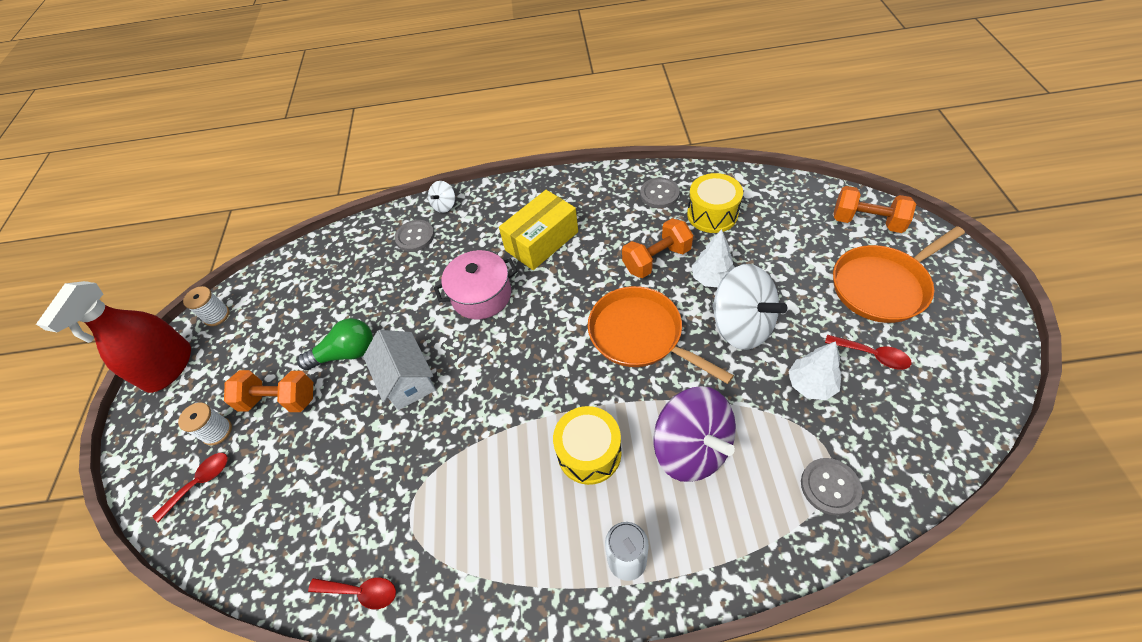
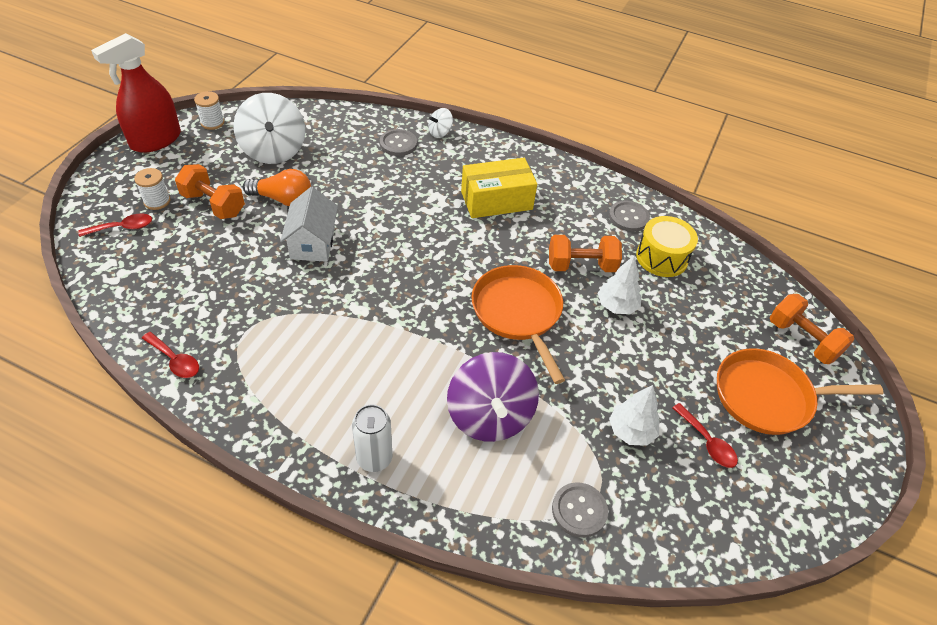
camera: 20 degrees right, 5 degrees down
green light bulb [297,318,373,370] -> orange light bulb [243,169,311,206]
pink pot [434,250,518,319] -> none
yellow drum [553,406,622,485] -> none
white spinning top [712,264,787,350] -> white spinning top moved to [233,93,305,164]

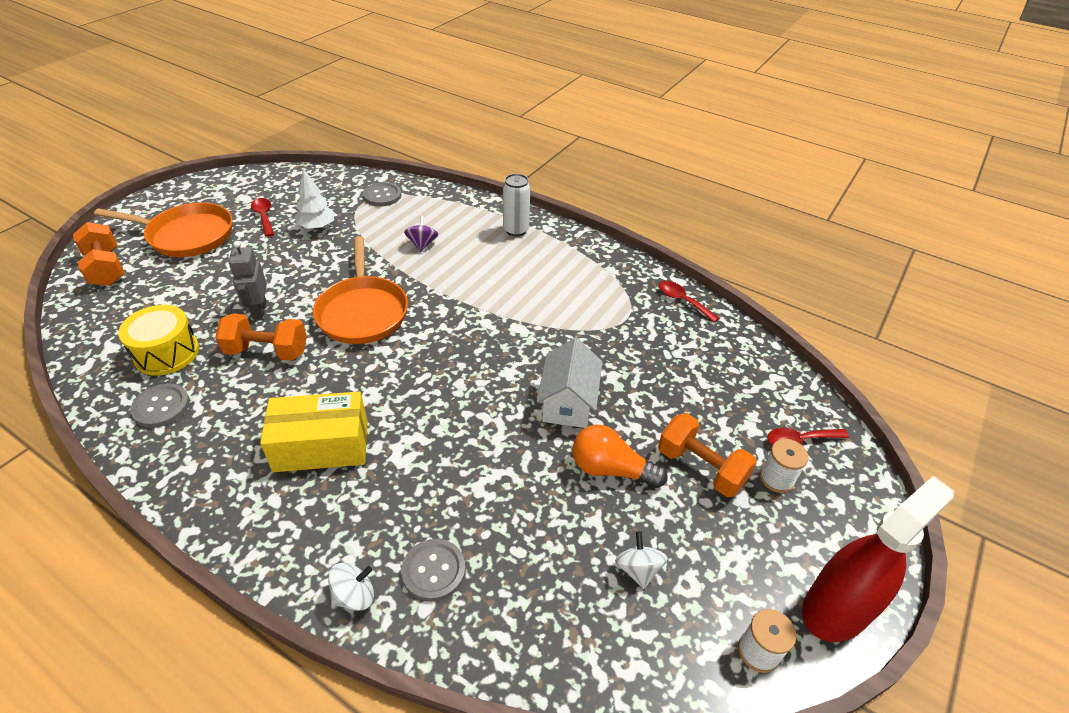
camera: 170 degrees left, 5 degrees down
white spinning top [233,93,305,164] -> white spinning top [615,531,668,589], size x0.47
purple spinning top [447,352,539,442] -> purple spinning top [404,216,438,252], size x0.47
white tree [597,256,641,314] -> grey robot [229,241,267,319]

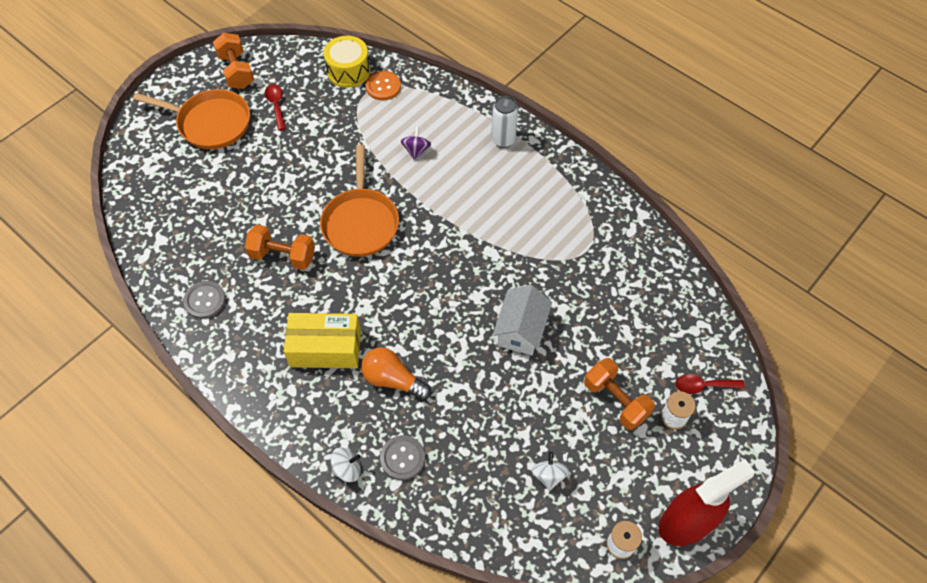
camera: 10 degrees right, 15 degrees up
orange dumbbell [73,222,124,286] -> orange dumbbell moved to [213,33,254,89]
yellow drum [118,305,199,376] -> yellow drum moved to [324,36,370,88]
grey robot [229,241,267,319] -> none
white tree [295,169,335,230] -> none
grey button [363,182,401,206] -> orange button [366,71,401,100]
orange light bulb [573,425,668,488] -> orange light bulb moved to [361,347,431,400]
red spoon [659,281,719,322] -> none

